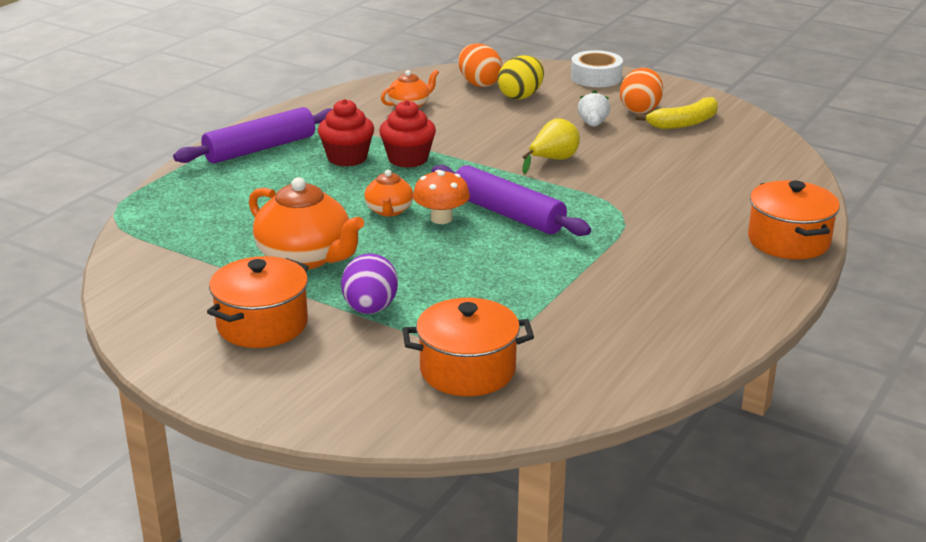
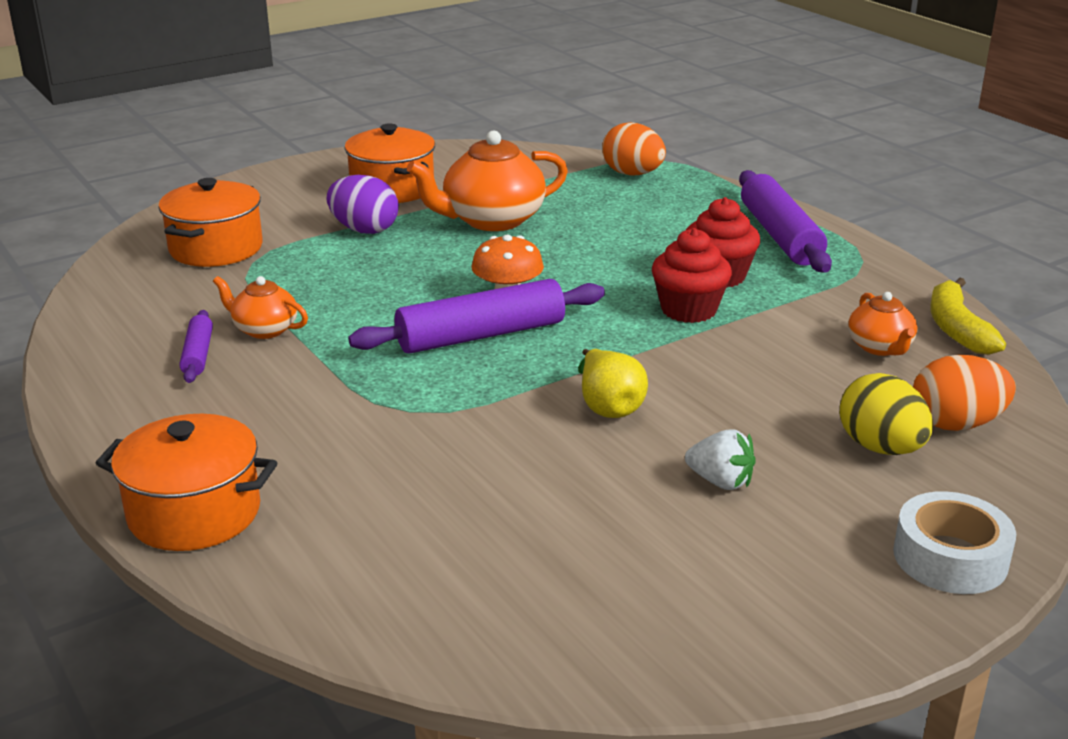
camera: 115 degrees right, 0 degrees up
orange teapot [364,170,413,217] -> orange teapot moved to [213,276,308,339]
orange egg [620,68,663,114] -> orange egg moved to [602,122,666,176]
yellow banana [635,97,718,129] -> yellow banana moved to [930,277,1006,355]
none -> purple rolling pin [179,310,213,383]

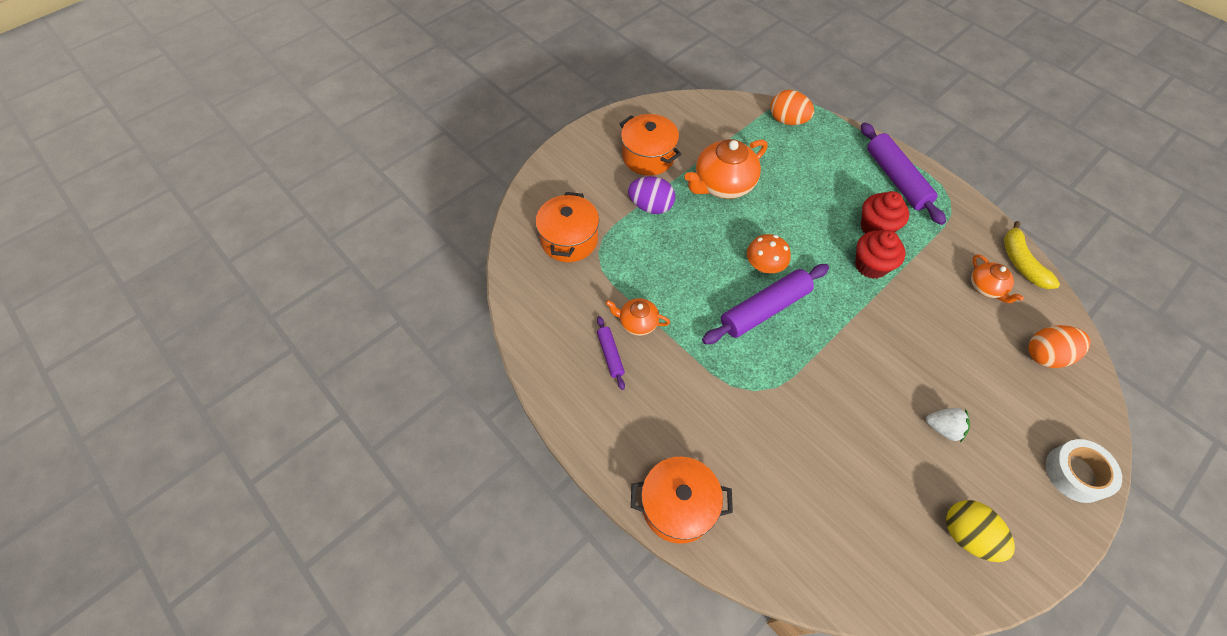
camera: 10 degrees left, 30 degrees up
yellow pear [578,349,648,418] -> none
yellow egg [839,373,933,455] -> yellow egg moved to [946,500,1015,562]

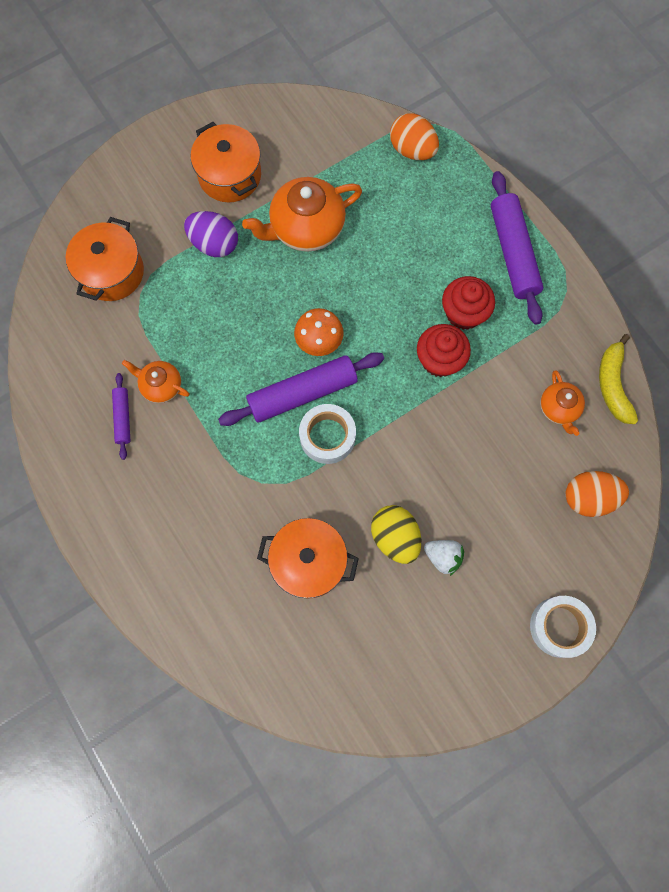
camera: 10 degrees right, 15 degrees up
orange pot [631,457,733,544] -> orange pot moved to [257,518,359,599]
yellow egg [946,500,1015,562] -> yellow egg moved to [371,505,421,564]
none -> white tape [299,404,356,464]

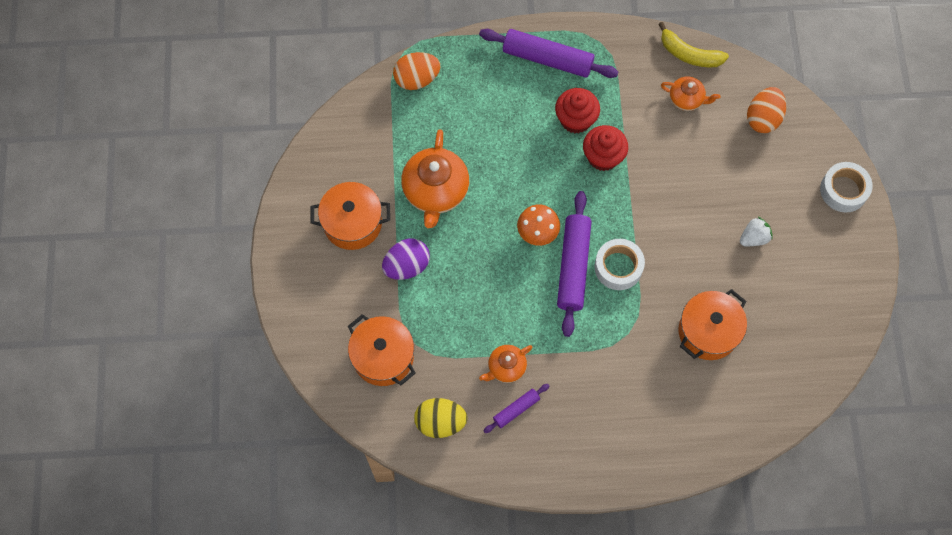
camera: 60 degrees left, 5 degrees down
purple rolling pin [112,373,130,460] -> purple rolling pin turned 60 degrees counterclockwise [484,384,549,433]
yellow egg [371,505,421,564] -> yellow egg moved to [414,398,468,438]

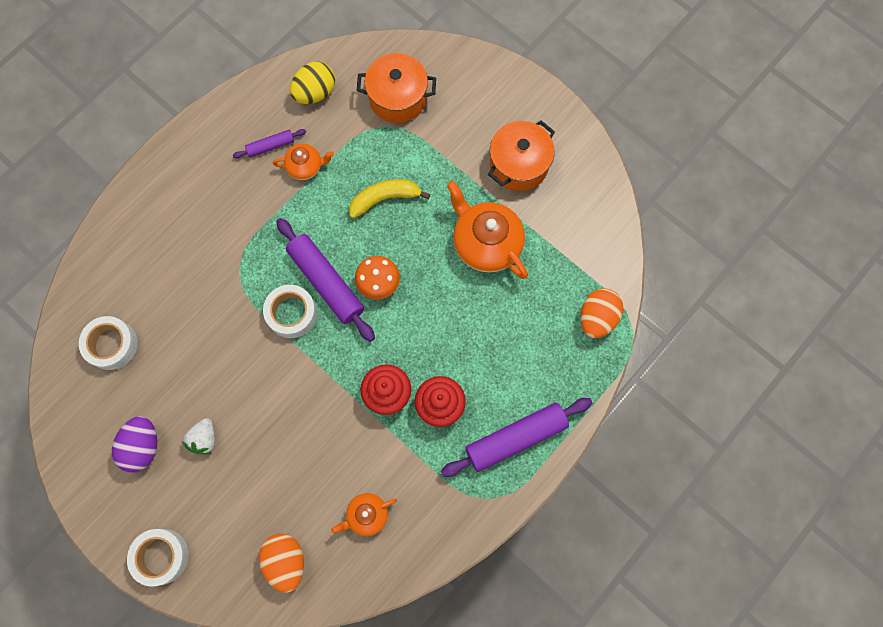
camera: 135 degrees right, 5 degrees up
purple egg [382,238,430,280] -> purple egg moved to [112,416,157,472]
orange teapot [479,345,533,383] -> orange teapot turned 75 degrees clockwise [273,144,334,180]
purple rolling pin [484,384,549,433] -> purple rolling pin turned 60 degrees clockwise [233,129,306,158]
yellow banana [658,22,729,67] -> yellow banana moved to [349,179,430,218]
orange pot [679,289,747,360] -> none
none -> white tape [79,316,138,370]

